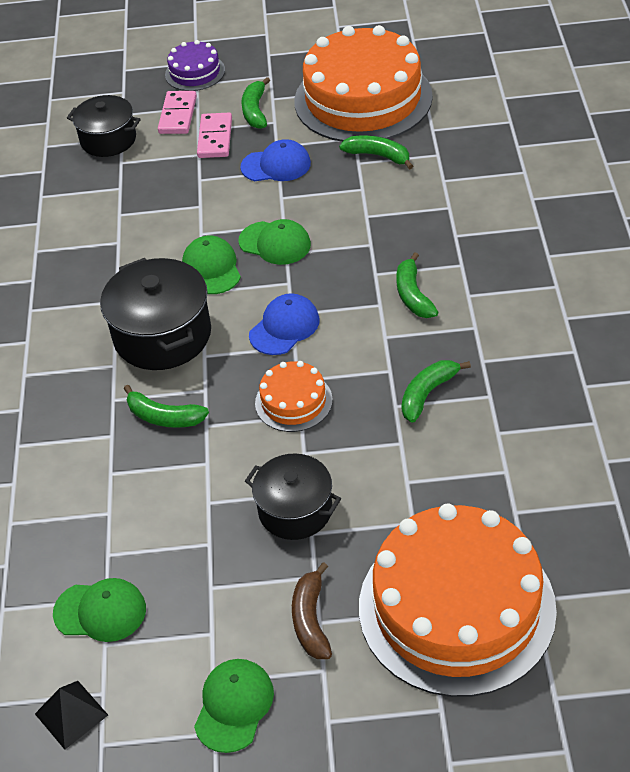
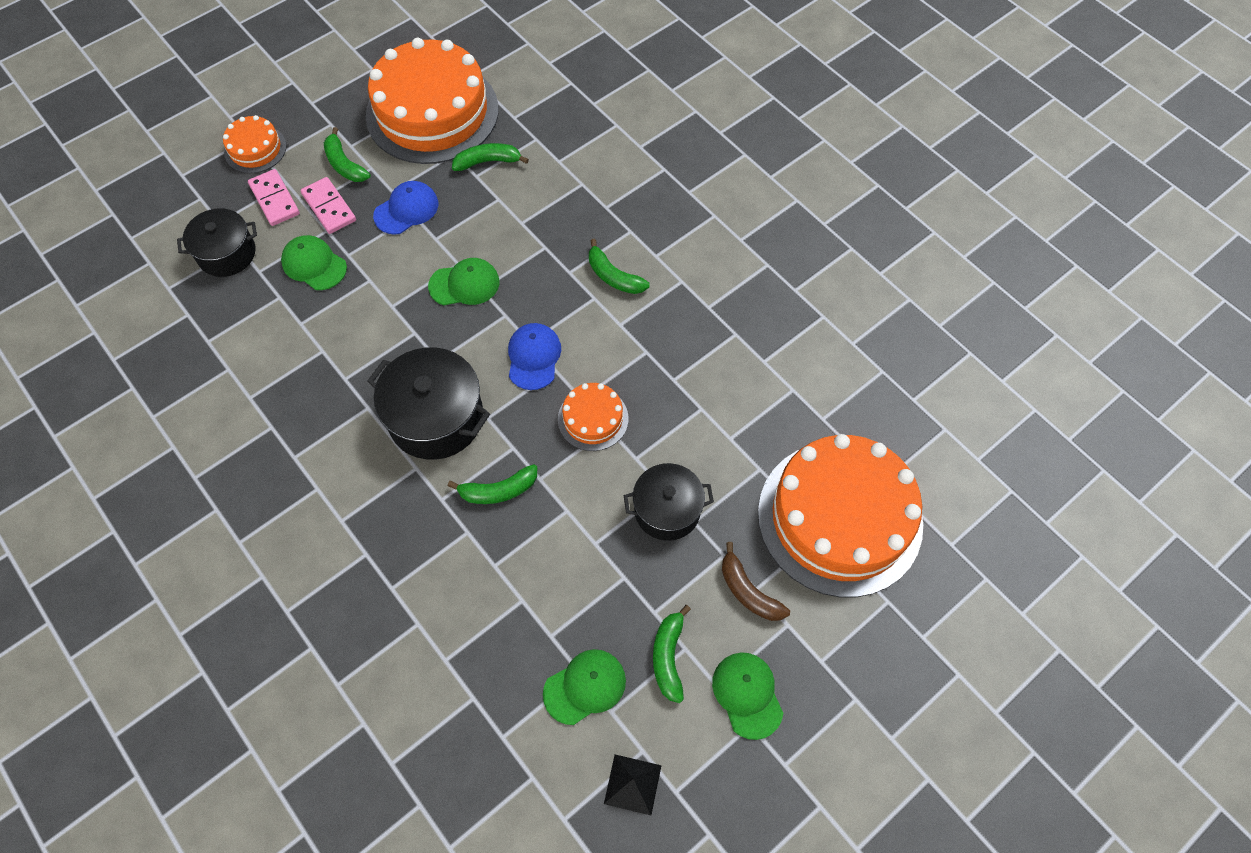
camera: 40 degrees left, 15 degrees up
purple cake [165,40,225,91] -> orange cake [223,115,287,173]
green cap [182,236,241,294] -> green cap moved to [281,235,347,290]
green banana [402,360,471,423] -> green banana moved to [653,605,691,703]

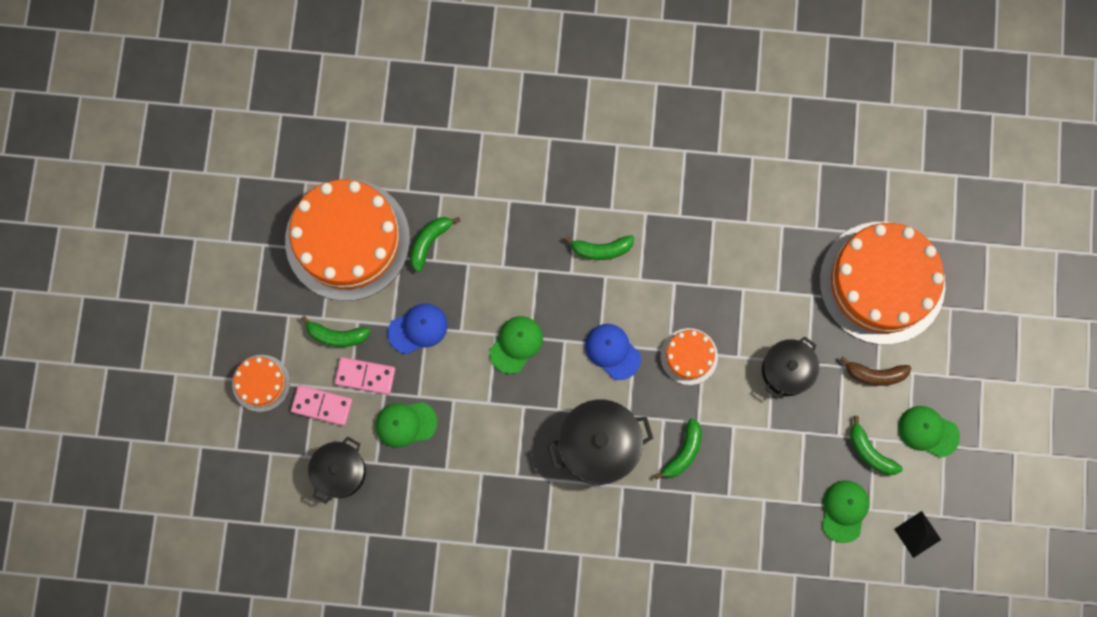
camera: 45 degrees left, 15 degrees up
blue cap [373,181,438,235] -> blue cap turned 60 degrees clockwise [388,303,448,354]

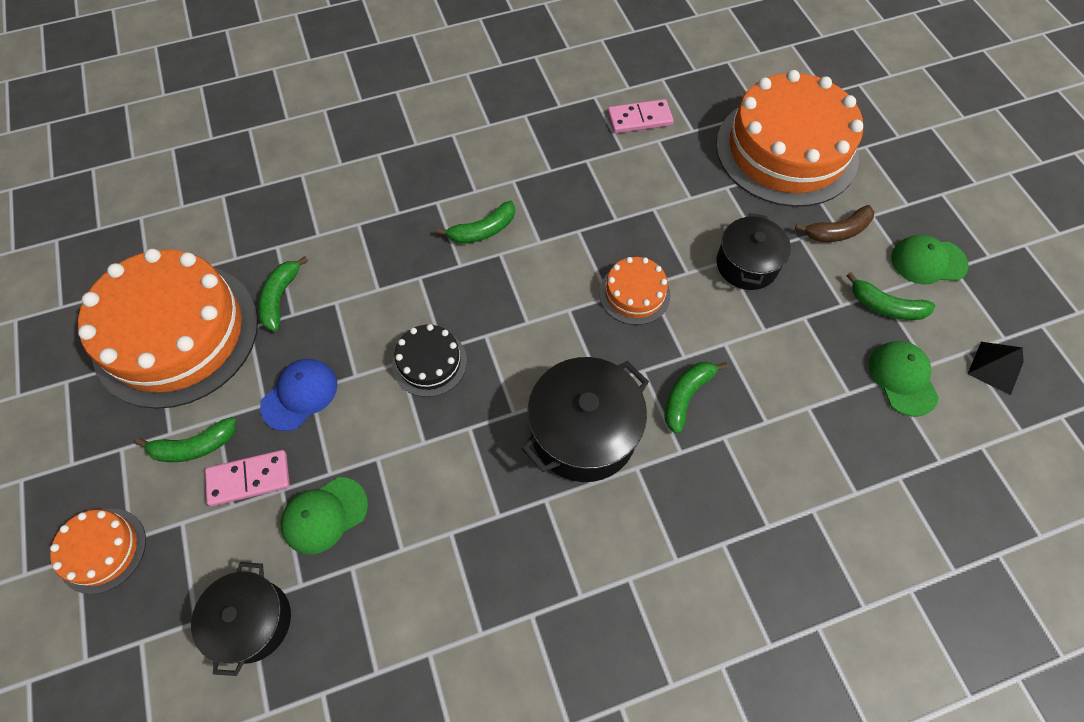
camera: 25 degrees left, 15 degrees down
pink domino [291,385,353,426] -> pink domino moved to [607,99,673,133]
green cap [489,316,543,374] -> black cake [392,324,467,397]
blue cap [585,324,641,380] -> none
green banana [655,418,702,479] -> green banana turned 150 degrees counterclockwise [664,362,728,434]

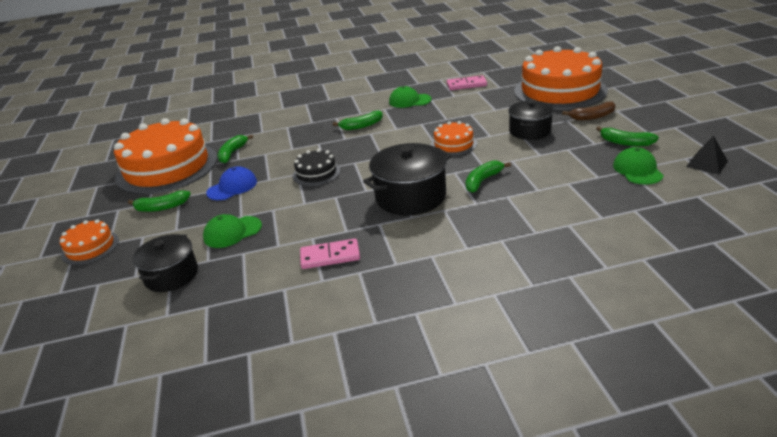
camera: 10 degrees right, 30 degrees down
pink domino [205,450,290,506] -> pink domino moved to [300,239,360,269]
green cap [891,235,969,285] -> green cap moved to [389,86,432,108]

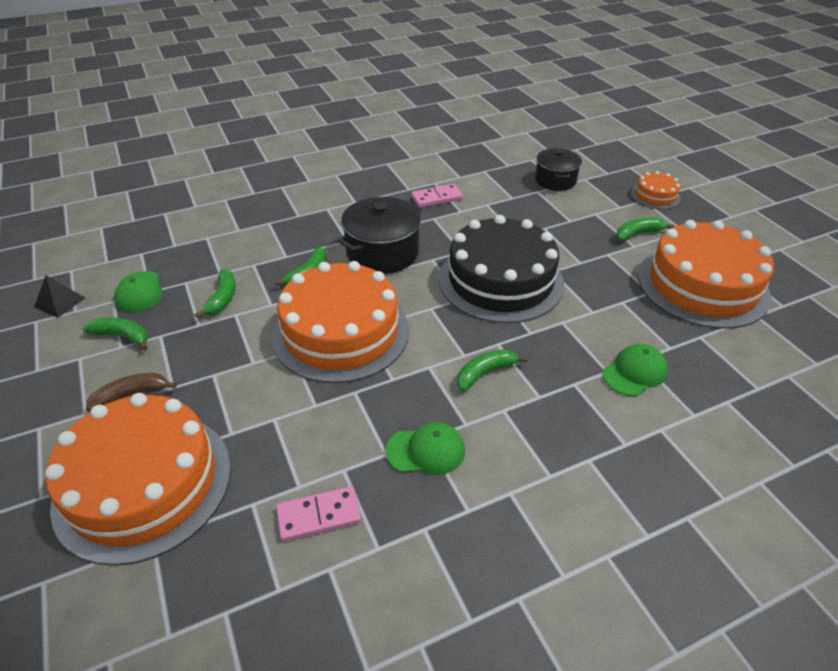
camera: 165 degrees right, 10 degrees up
green cap [203,214,262,248] -> green cap moved to [603,344,668,396]
blue cap [206,166,257,200] -> none
green banana [218,135,253,163] -> green banana moved to [195,269,236,319]
black cake [293,149,340,186] -> black cake [439,215,564,323], size x2.20
orange cake [431,121,477,156] -> orange cake [272,261,409,383], size x2.20
black pot [508,100,554,140] -> none

